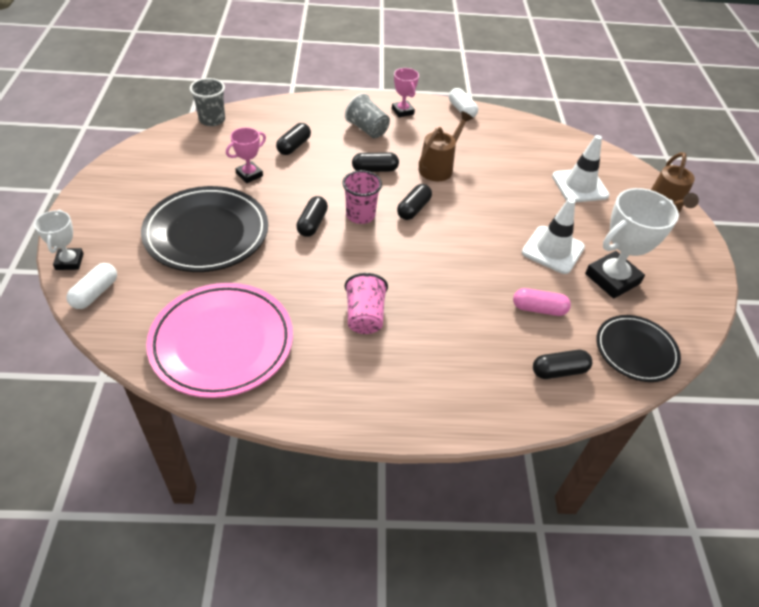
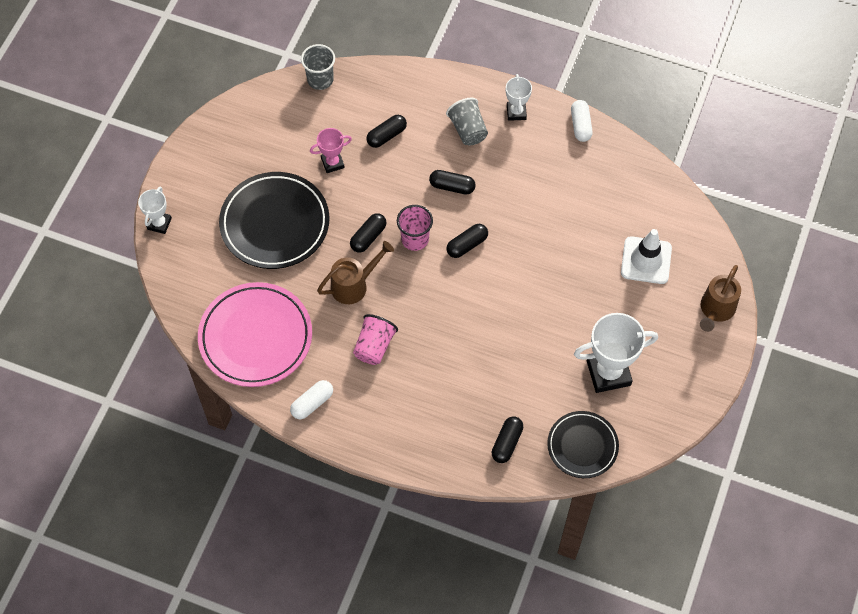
camera: 25 degrees right, 15 degrees up
white capsule [66,263,117,309] -> white capsule moved to [290,380,333,419]
pink trophy [392,68,419,117] -> white trophy [506,74,532,121]
brown watering can [419,111,473,181] -> brown watering can moved to [317,241,394,304]
pink capsule [513,288,571,316] -> none
white traffic cone [522,198,585,274] -> none
black capsule [533,350,592,379] -> black capsule turned 75 degrees counterclockwise [492,416,523,463]

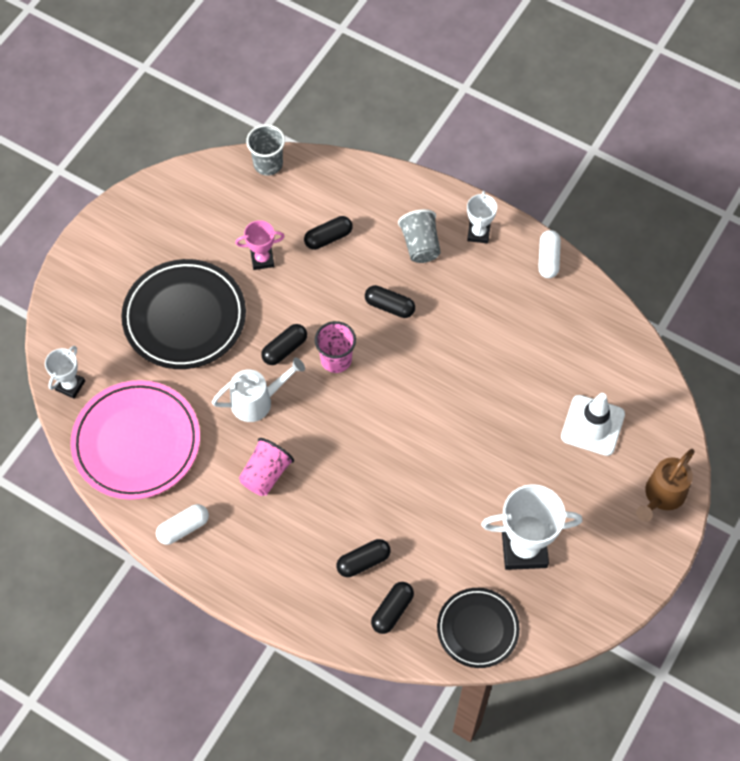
camera: 10 degrees right, 0 degrees up
white trophy [138,186,172,234] -> white trophy moved to [45,346,85,399]
brown watering can [317,241,394,304] -> white watering can [212,358,305,422]
black capsule [446,224,488,258] -> black capsule moved to [337,539,391,577]

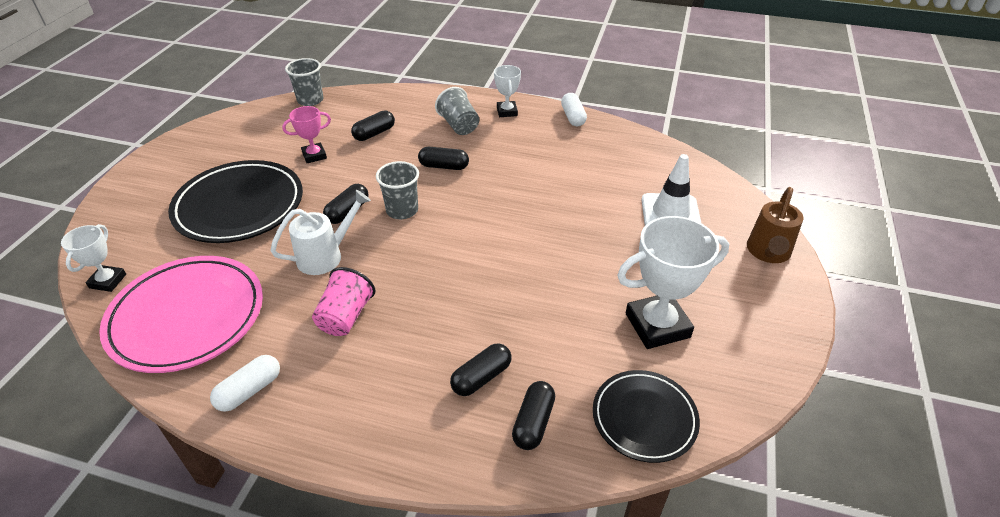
camera: 15 degrees left, 20 degrees down
pink cup [315,321,356,373] -> grey cup [376,161,419,219]

